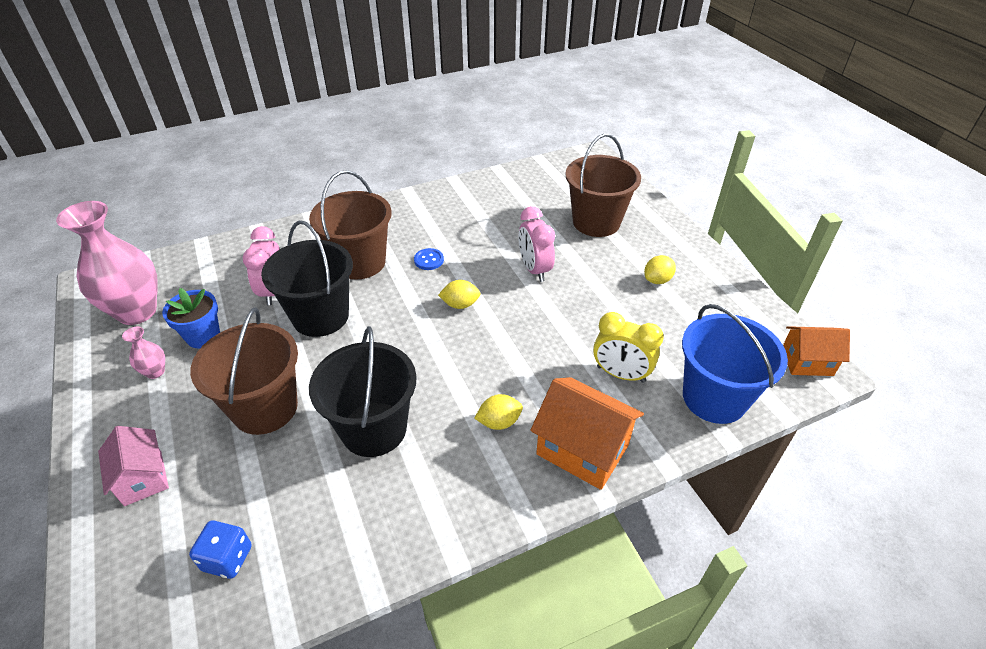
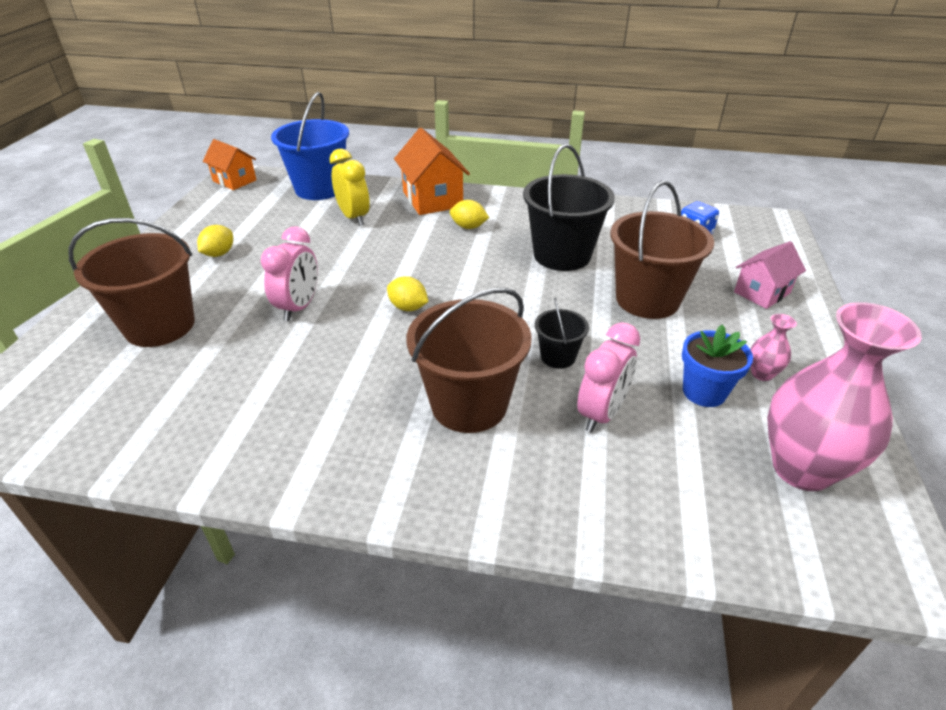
camera: 145 degrees left, 5 degrees down
pink house [98,426,169,506] -> pink house turned 45 degrees clockwise [734,241,806,309]
black bucket [261,220,353,337] -> black bucket [535,298,589,369], size x0.50
blue button [414,248,444,270] -> none
yellow lemon [644,255,676,284] -> yellow lemon turned 60 degrees counterclockwise [197,225,233,257]

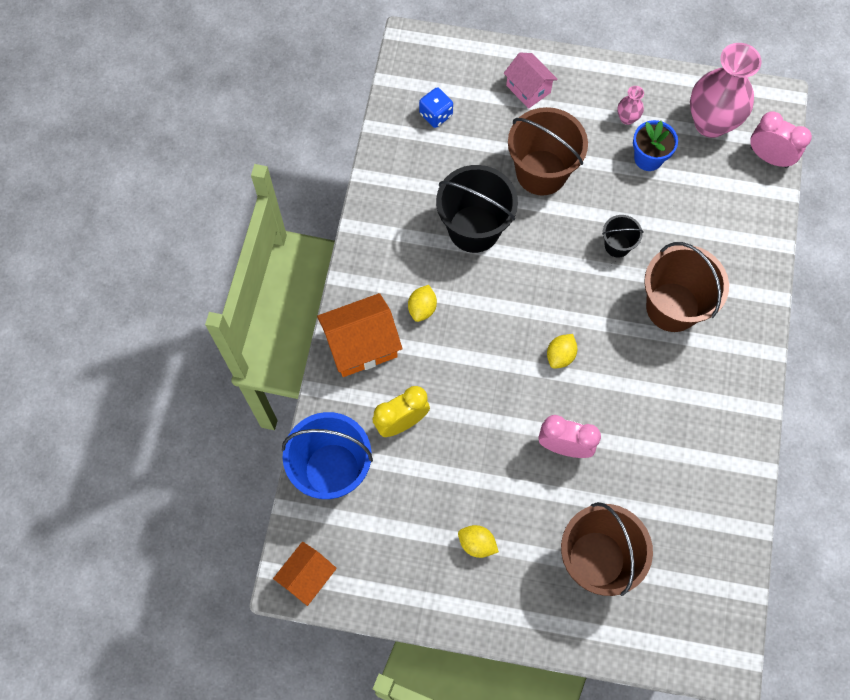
camera: 90 degrees left, 30 degrees up
pink clock [577,322,640,432] -> pink clock moved to [750,111,812,168]

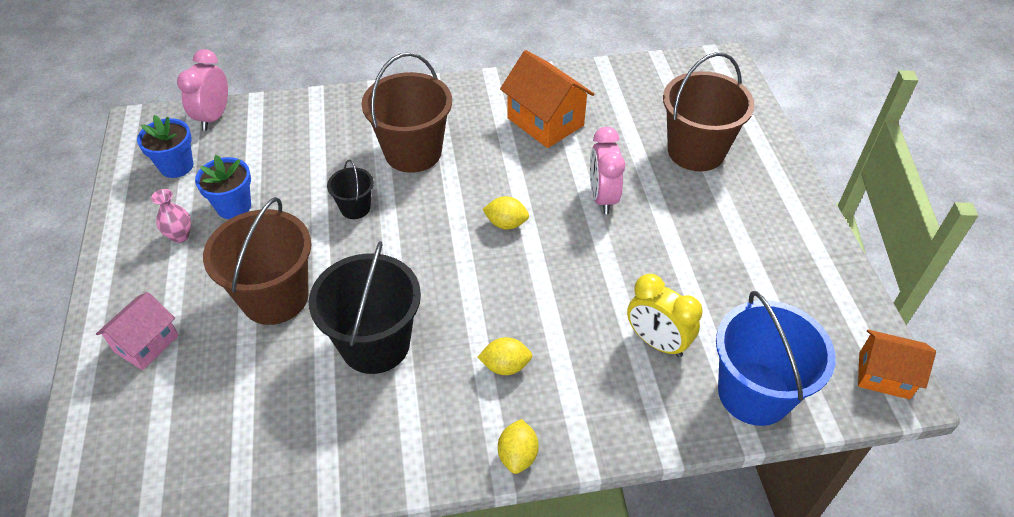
camera: 110 degrees left, 20 degrees down
orange house [317,293,403,377] -> orange house moved to [500,50,594,148]
blue dice [419,87,453,128] -> none
yellow lemon [458,525,499,558] -> yellow lemon moved to [498,419,539,474]
pink vase [690,43,762,138] -> blue flower pot [137,115,193,178]

